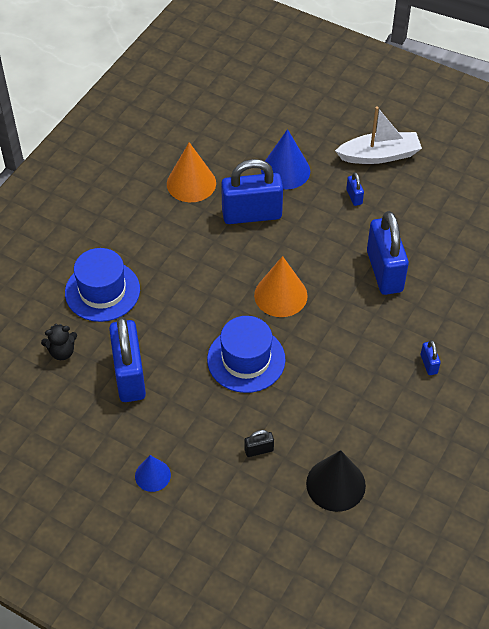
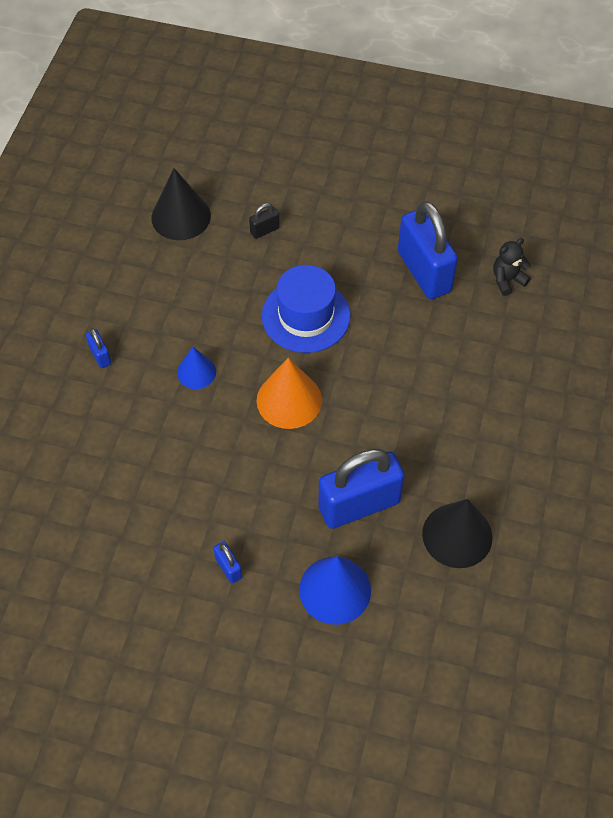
camera: 165 degrees right, 5 degrees up
blue hat [65,248,140,322] -> none
blue cone [135,455,171,492] -> blue cone moved to [177,346,216,389]
orange cone [167,142,216,202] -> black cone [422,499,493,568]
white boat [335,106,422,164] -> none
blue padlock [367,211,409,295] -> none

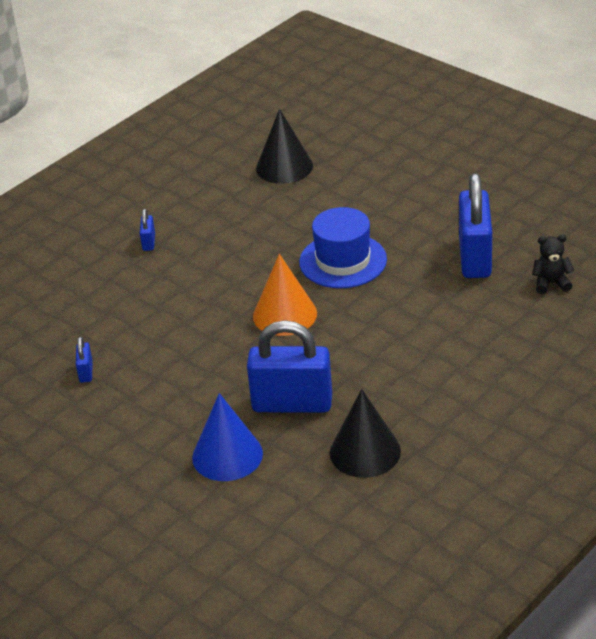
camera: 30 degrees right, 20 degrees down
blue cone [177,346,216,389] -> none
blue padlock [213,541,242,583] -> blue padlock moved to [76,337,93,383]
black padlock [249,203,280,239] -> none

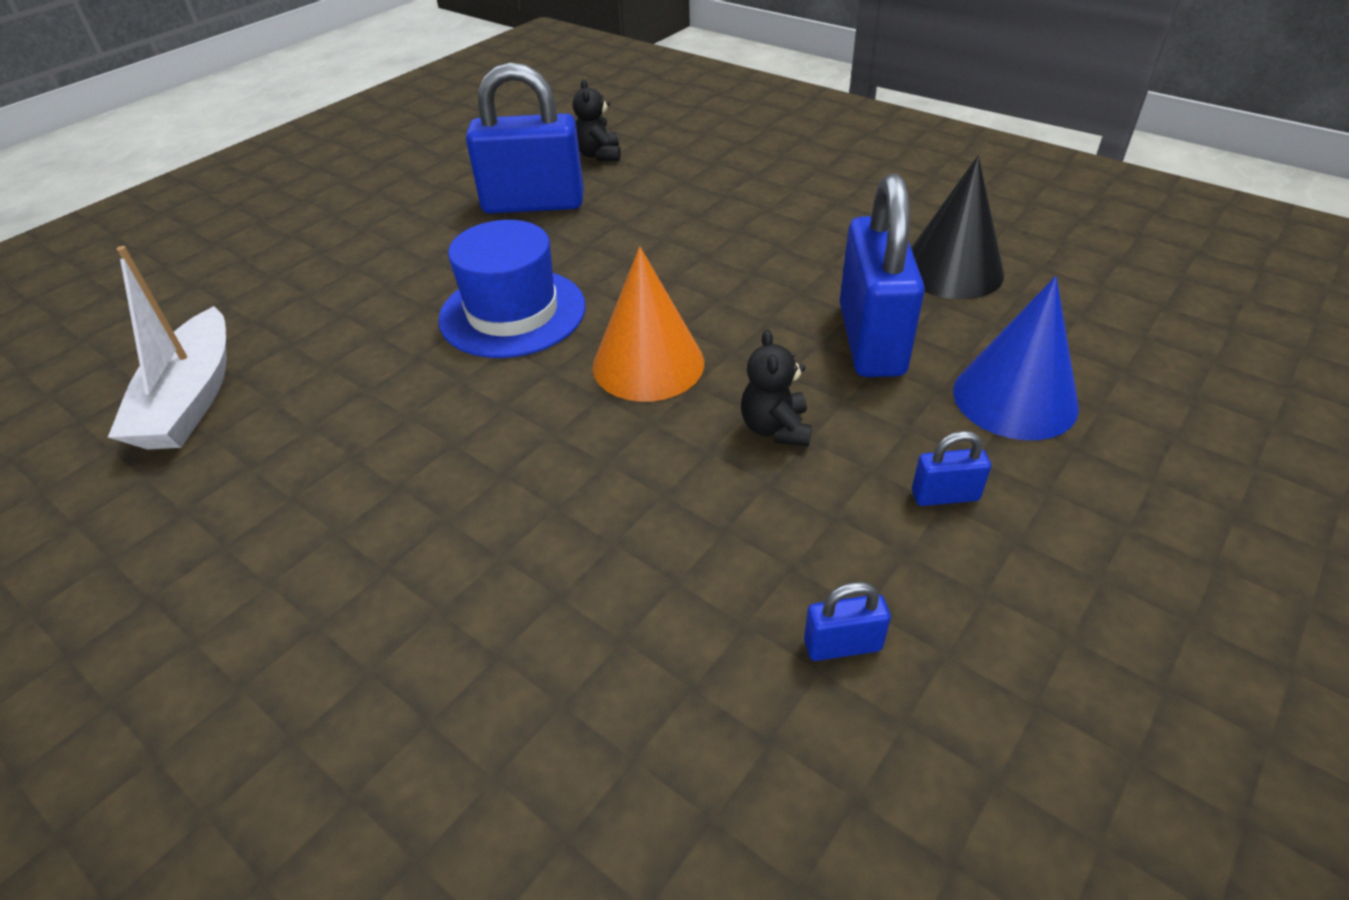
camera: 95 degrees left, 5 degrees up
blue padlock [140,209,155,251] -> blue padlock moved to [912,431,991,506]
black cone [256,109,313,184] -> white boat [108,246,226,450]
none -> black teddy bear [741,330,812,447]

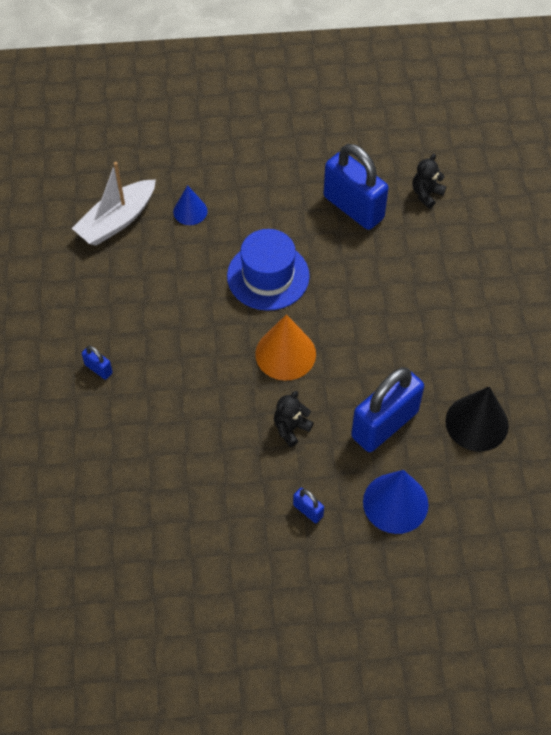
camera: 45 degrees right, 15 degrees up
blue padlock [804,582,891,661] -> blue padlock moved to [82,345,113,380]
none -> blue cone [173,185,208,225]

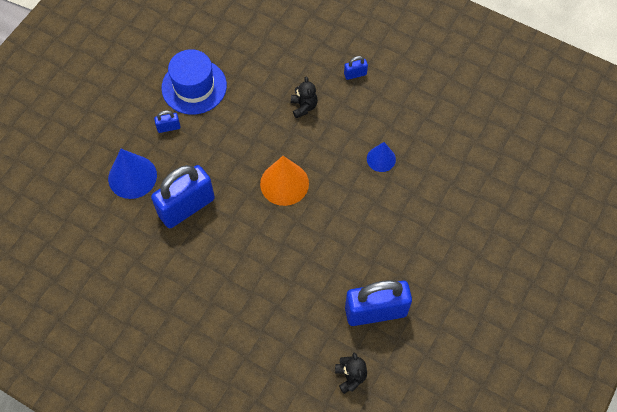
camera: 125 degrees right, 5 degrees up
white boat [72,162,156,246] -> none
blue cone [173,185,208,225] -> blue cone moved to [367,142,396,172]
blue hat [227,229,310,311] -> blue hat moved to [162,49,227,115]
black teddy bear [274,391,314,447] -> black teddy bear moved to [291,76,318,118]
blue padlock [351,367,424,452] -> blue padlock turned 60 degrees clockwise [151,165,215,228]
black cone [446,386,509,452] -> none

